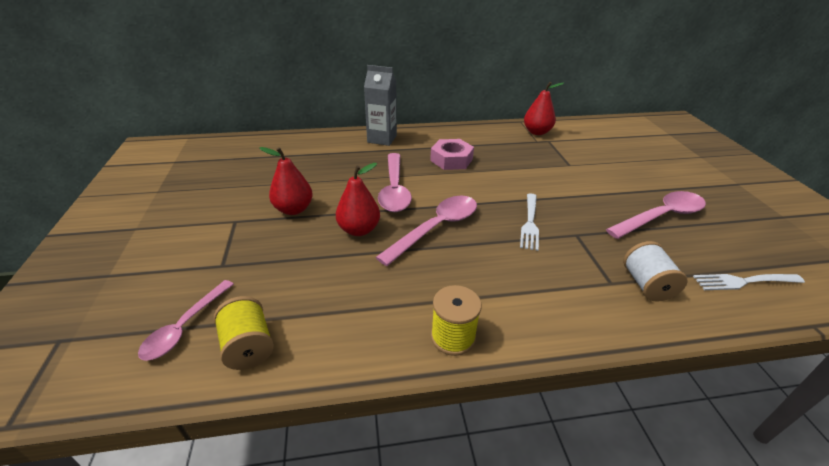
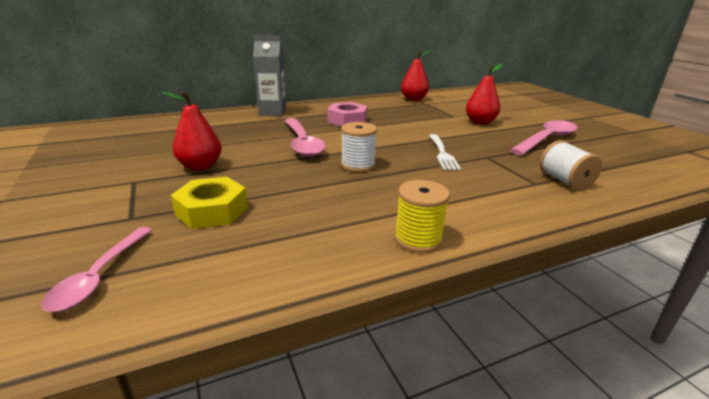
camera: 15 degrees left, 10 degrees down
yellow spool [214,296,274,370] -> none
red pear [336,163,380,236] -> red pear moved to [466,64,503,124]
pink spoon [376,196,477,266] -> white spool [341,122,377,172]
white fork [693,274,805,290] -> none
none -> yellow nut [171,177,248,229]

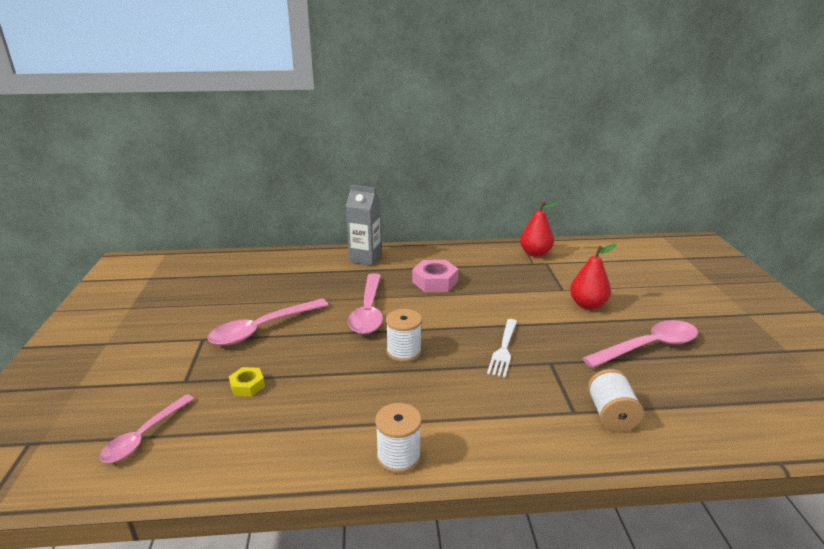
camera: 20 degrees right, 0 degrees up
red pear [162,91,222,171] -> pink spoon [207,298,328,345]
yellow nut [171,177,248,229] -> yellow nut [229,367,265,396], size x0.58
yellow spool [394,180,450,253] -> white spool [375,403,422,474]

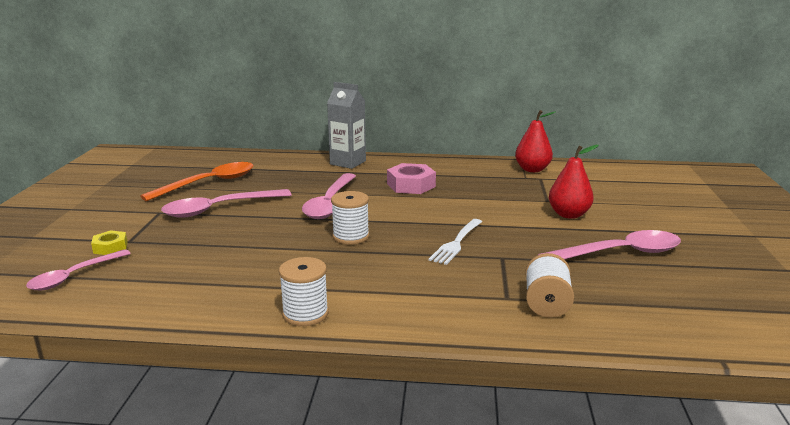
camera: 10 degrees right, 5 degrees down
yellow nut [229,367,265,396] -> yellow nut moved to [91,230,128,255]
none -> orange spoon [140,162,253,201]

